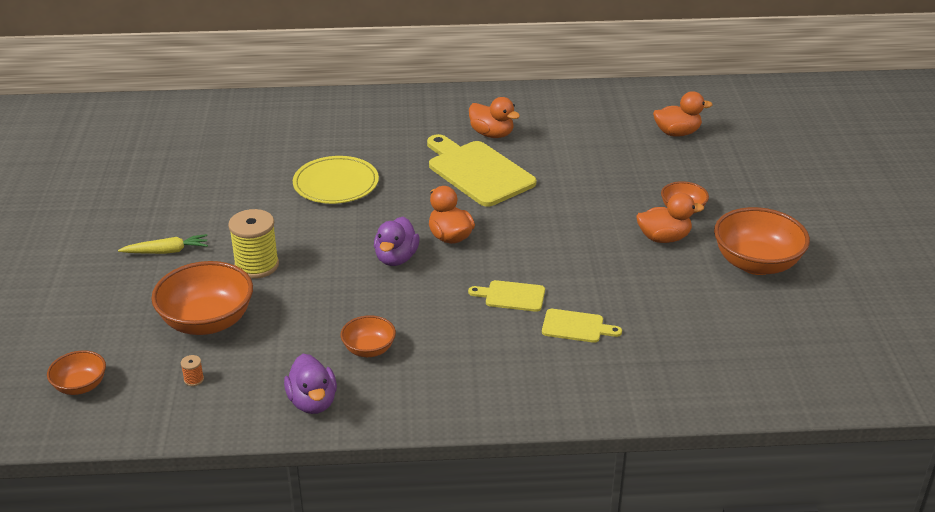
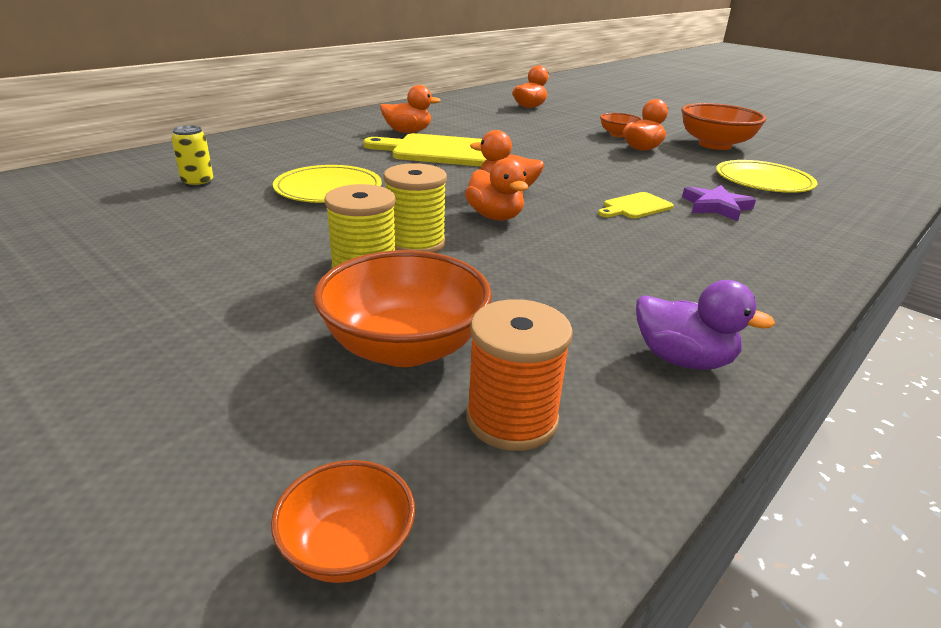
camera: 45 degrees left, 5 degrees down
yellow carrot [118,234,208,254] -> none
orange spool [181,355,204,386] -> orange spool [466,299,573,451], size x2.50
orange bowl [341,315,396,357] -> none
purple duck [374,217,419,266] -> orange duck [465,158,528,221]
yellow cutting board [542,309,622,343] -> purple star [682,185,756,221]
none -> yellow can [172,125,213,188]
none -> yellow spool [383,163,447,253]
none -> yellow plate [716,160,817,193]

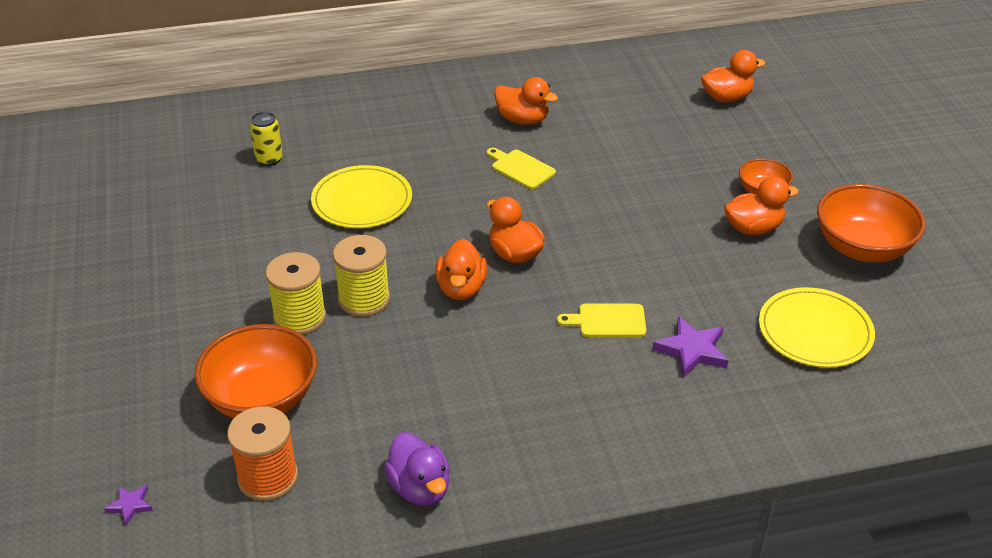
camera: 35 degrees right, 10 degrees up
orange bowl [271,460,415,583] -> purple star [104,485,153,525]
yellow cutting board [363,133,487,167] -> yellow cutting board [487,148,556,189], size x0.49

